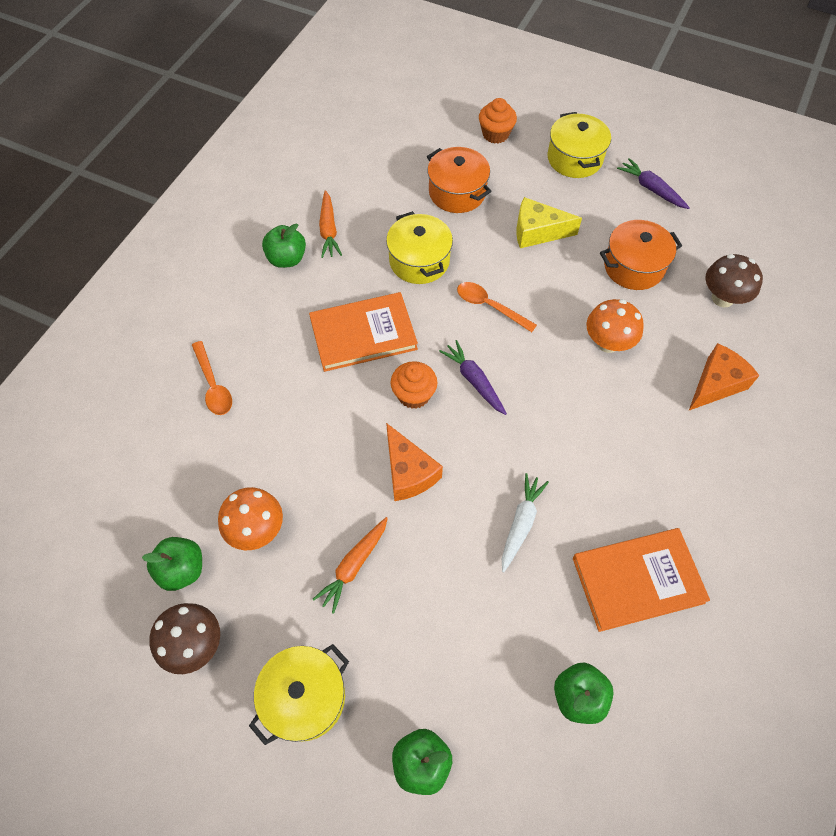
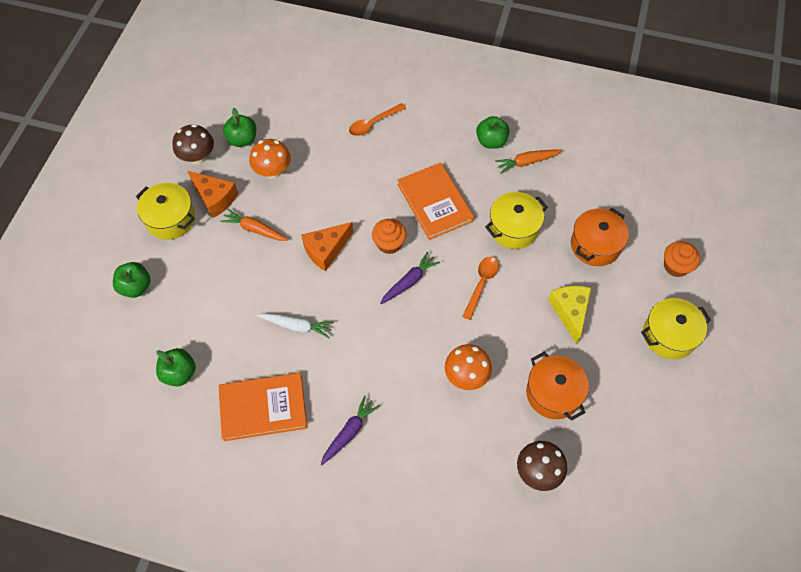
camera: 80 degrees right, 0 degrees up
orange book [573,528,710,632] -> orange book turned 75 degrees counterclockwise [219,373,307,441]
purple carrot [617,158,690,209] -> purple carrot moved to [321,395,380,465]
orange cheese [689,343,760,410] -> orange cheese moved to [188,171,238,218]

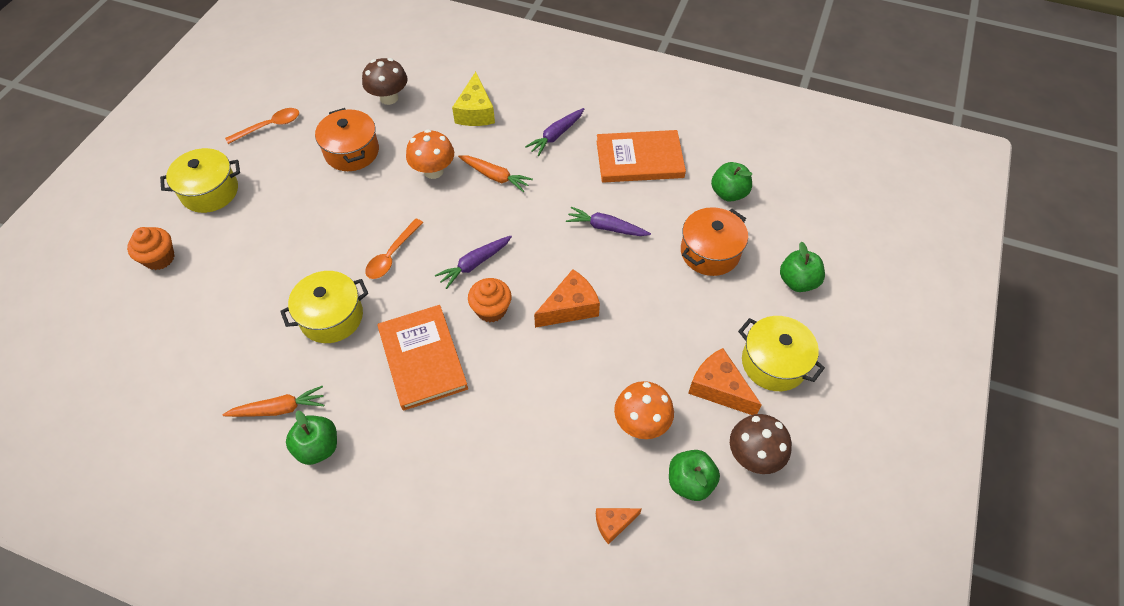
camera: 175 degrees left, 5 degrees down
orange carrot [220,209,288,241] -> orange carrot moved to [458,155,533,192]
white carrot [257,313,334,338] -> purple carrot [566,207,651,236]
orange spoon [349,103,406,136] -> orange spoon moved to [225,108,299,144]
yellow cheese [548,286,591,344] -> yellow cheese moved to [452,72,495,126]
orange pot [571,208,629,266] -> orange pot moved to [681,207,748,276]
none -> orange cheese [596,508,642,545]

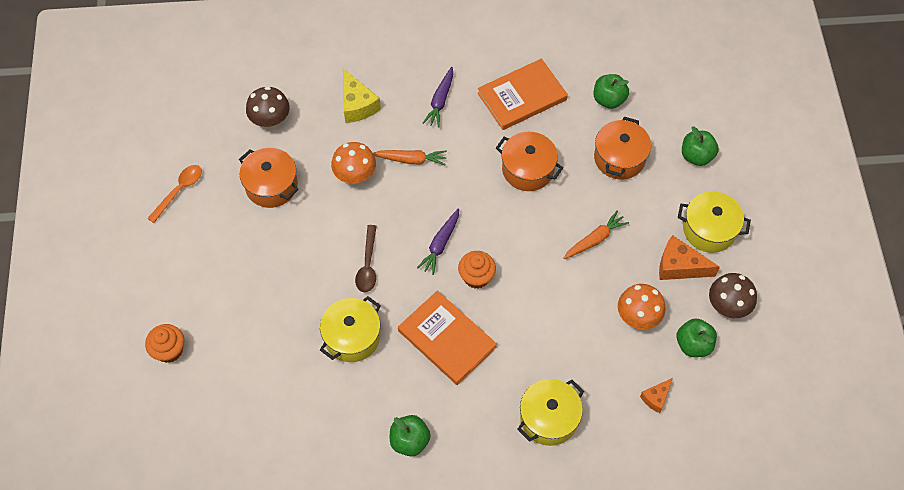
camera: 25 degrees left, 5 degrees up
yellow pot [160,148,240,213] -> yellow pot moved to [517,379,584,446]
orange carrot [222,386,324,417] -> orange carrot moved to [563,210,629,259]
orange spoon [365,218,423,279] -> brown spoon [355,225,377,292]
orange cheese [534,269,600,328] -> none
purple carrot [566,207,651,236] -> orange pot [496,132,563,191]

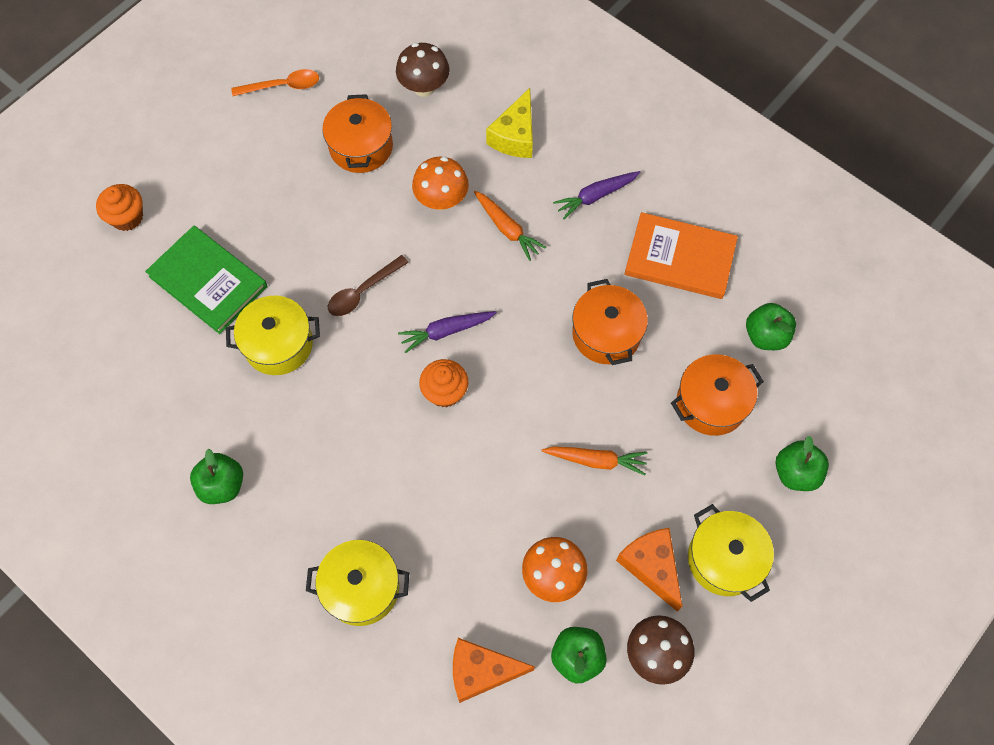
camera: 45 degrees right, 5 degrees up
orange book [398,290,497,385] -> none
orange cheese [640,378,673,413] -> orange cheese [453,638,535,703], size x1.68
none -> green book [145,226,267,334]

